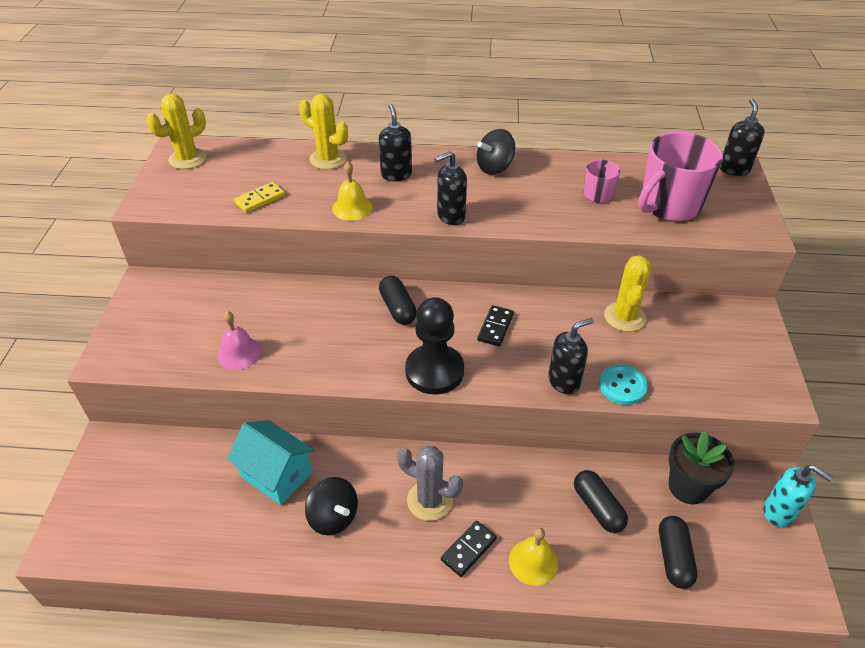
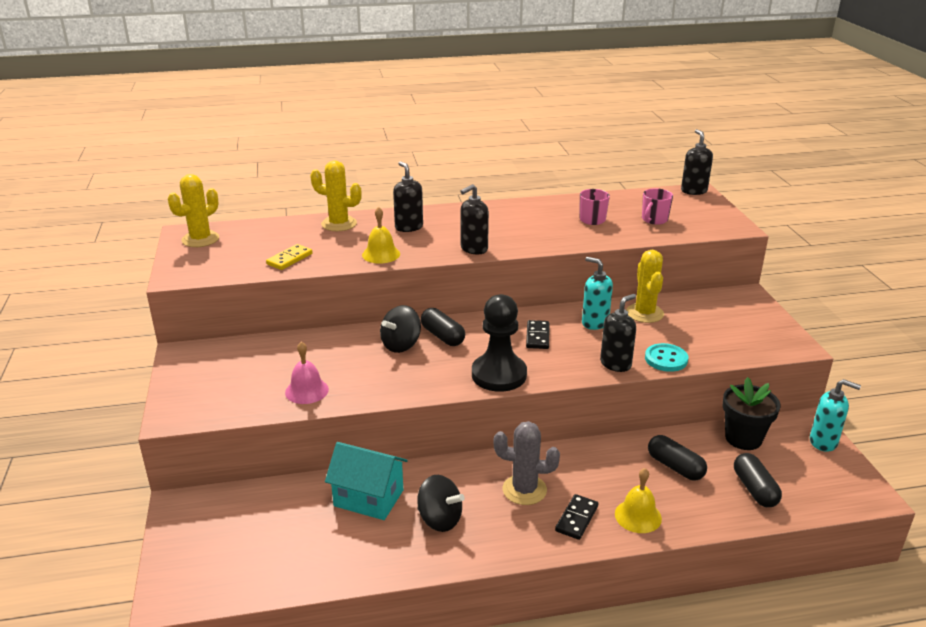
camera: 15 degrees left, 15 degrees down
black spinning top [477,129,515,175] -> black spinning top moved to [380,305,421,353]
pink mug [638,132,723,221] -> pink mug [642,188,673,225], size x0.50
none -> turquoise soap dispenser [582,257,613,330]

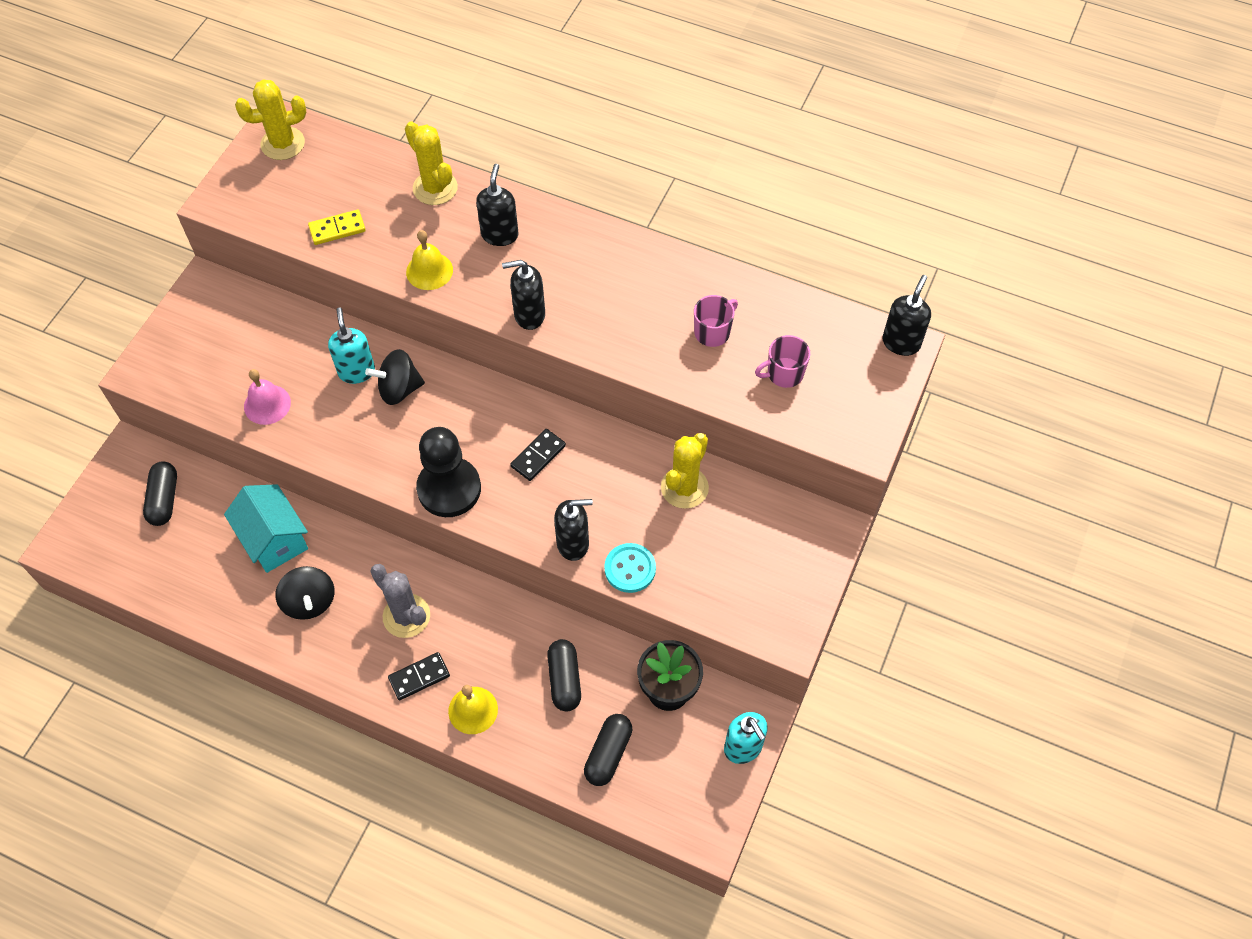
camera: 35 degrees right, 30 degrees up
black capsule [421,308,465,346] -> black capsule moved to [143,462,177,526]
turquoise soap dispenser [582,257,613,330] -> turquoise soap dispenser moved to [328,308,375,384]

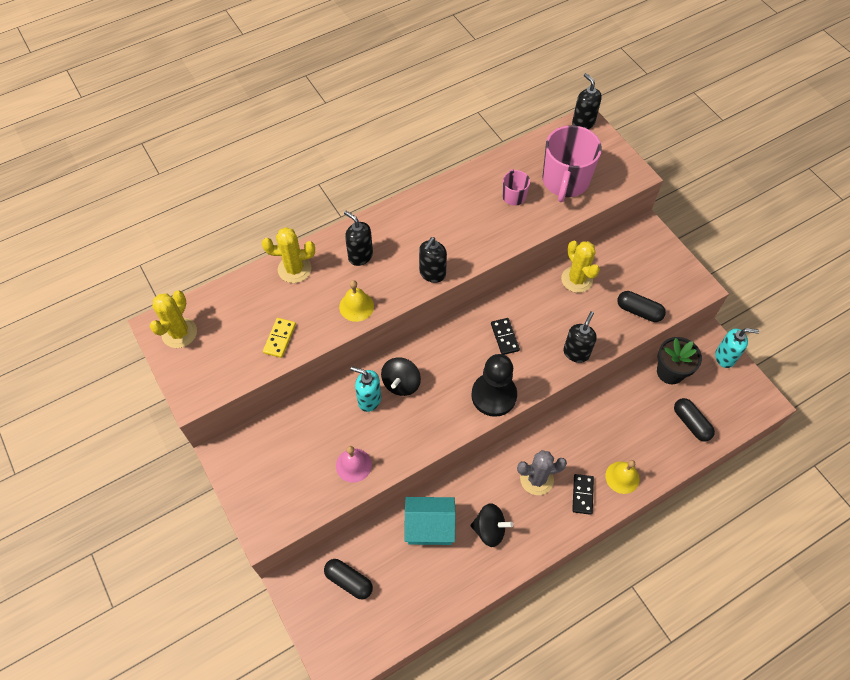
camera: 55 degrees left, 0 degrees up
black capsule [547,639,581,712] -> black capsule moved to [617,291,666,322]
turquoise button [604,543,656,593] -> none
pink mug [755,335,810,388] -> pink mug [542,125,602,202], size x2.01

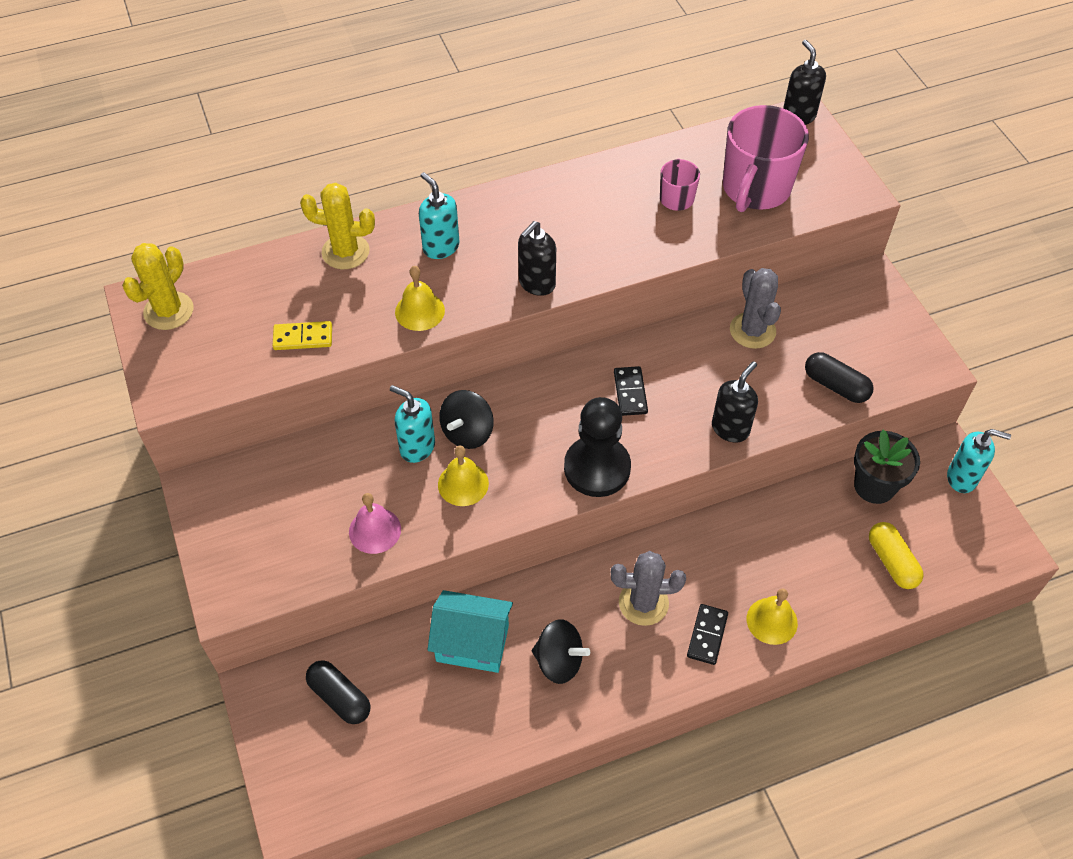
camera: 10 degrees right, 5 degrees down
yellow domino [263,318,296,358] -> yellow domino turned 60 degrees clockwise [272,321,332,350]
black soap dispenser [344,211,373,266] -> turquoise soap dispenser [419,172,459,259]
yellow cactus [561,241,600,293] -> grey cactus [730,268,781,349]
black capsule [674,398,715,442] -> yellow capsule [869,522,924,589]
none -> yellow bell [438,445,489,506]

